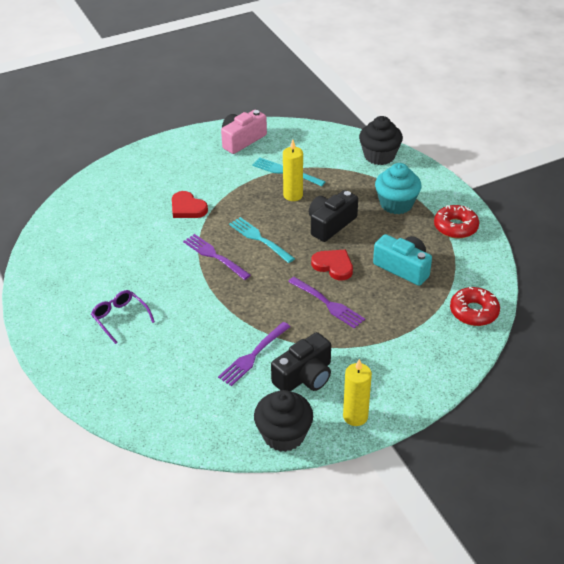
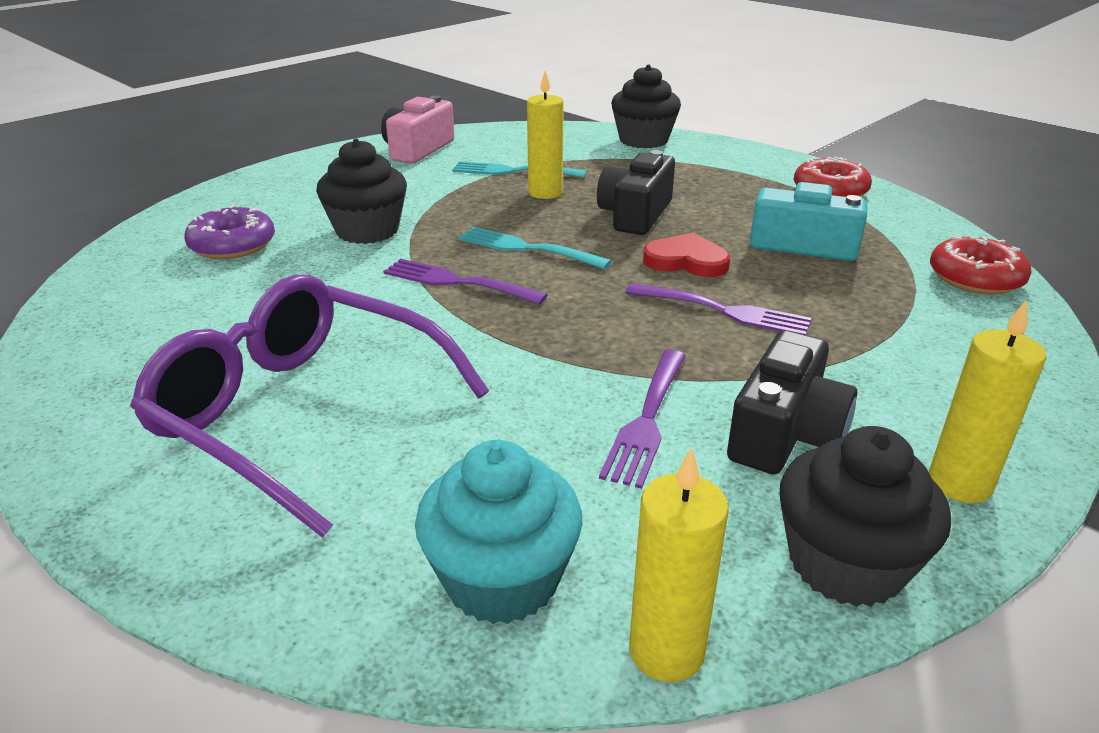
camera: 20 degrees left, 10 degrees down
purple glasses [91,290,155,344] -> purple glasses [130,275,489,538], size x2.18
red heart [172,191,208,218] -> black cupcake [316,139,407,244]
turquoise cupcake [375,163,421,214] -> turquoise cupcake moved to [415,440,583,624]
none -> purple donut [184,205,275,259]
none -> yellow candle [629,447,729,682]

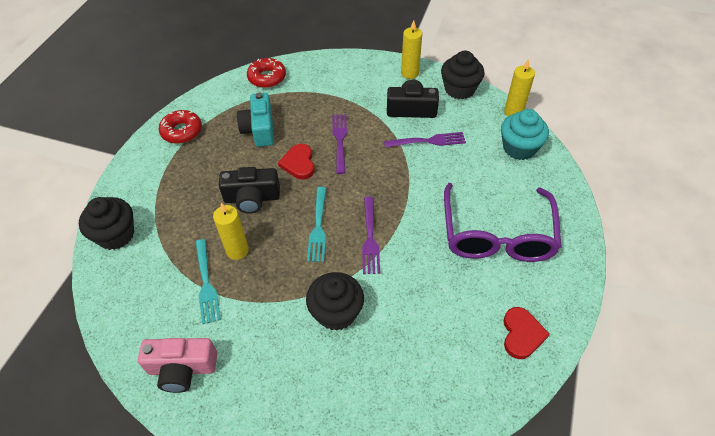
camera: 115 degrees left, 20 degrees up
purple donut [184,205,275,259] -> none
none -> red heart [504,307,550,359]

